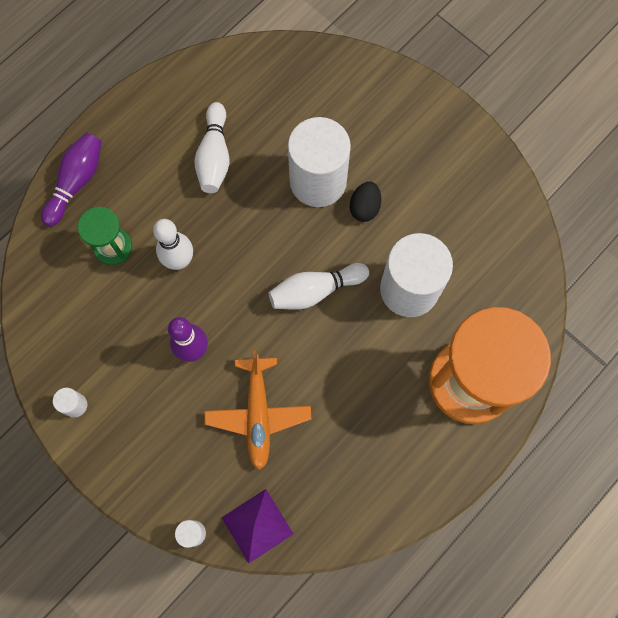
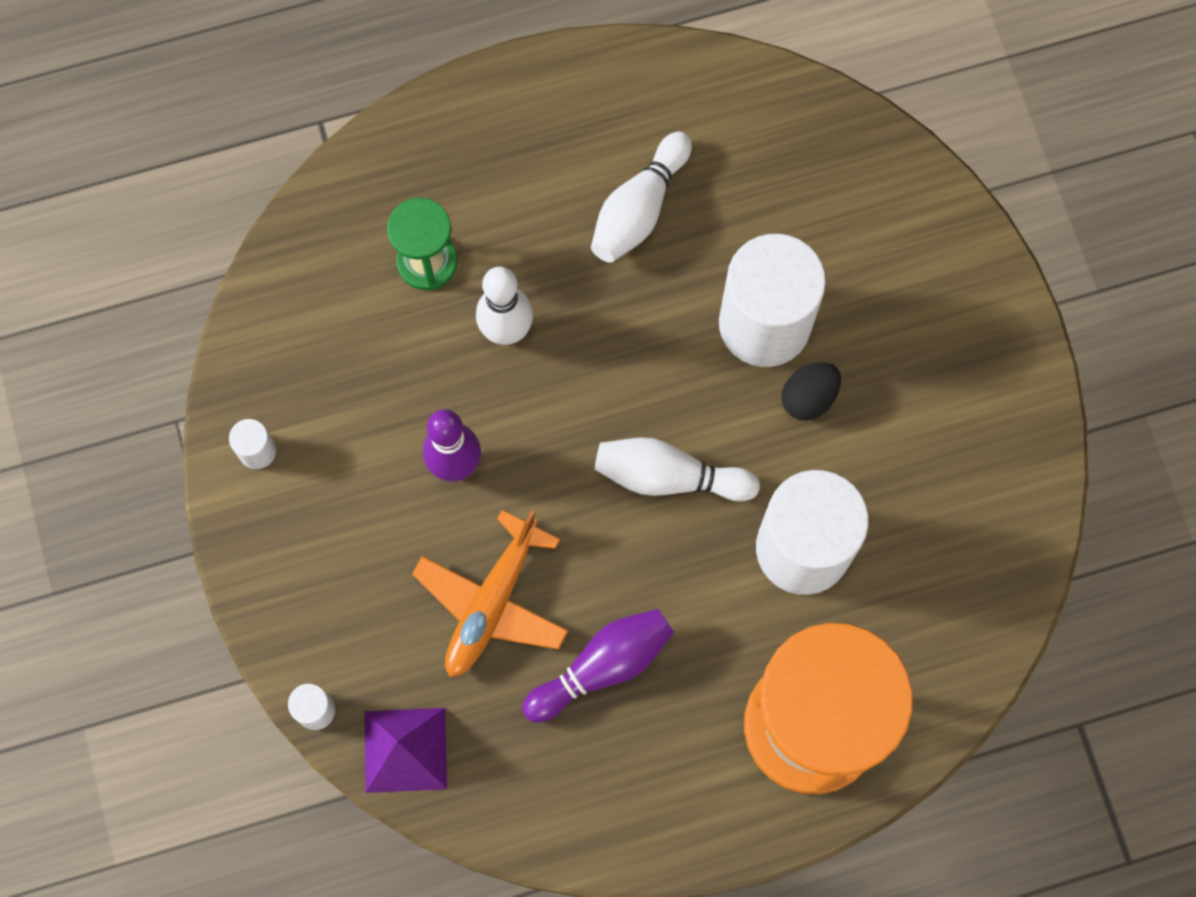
camera: 30 degrees right, 0 degrees up
purple bowling pin [41,133,102,227] -> purple bowling pin moved to [522,609,674,723]

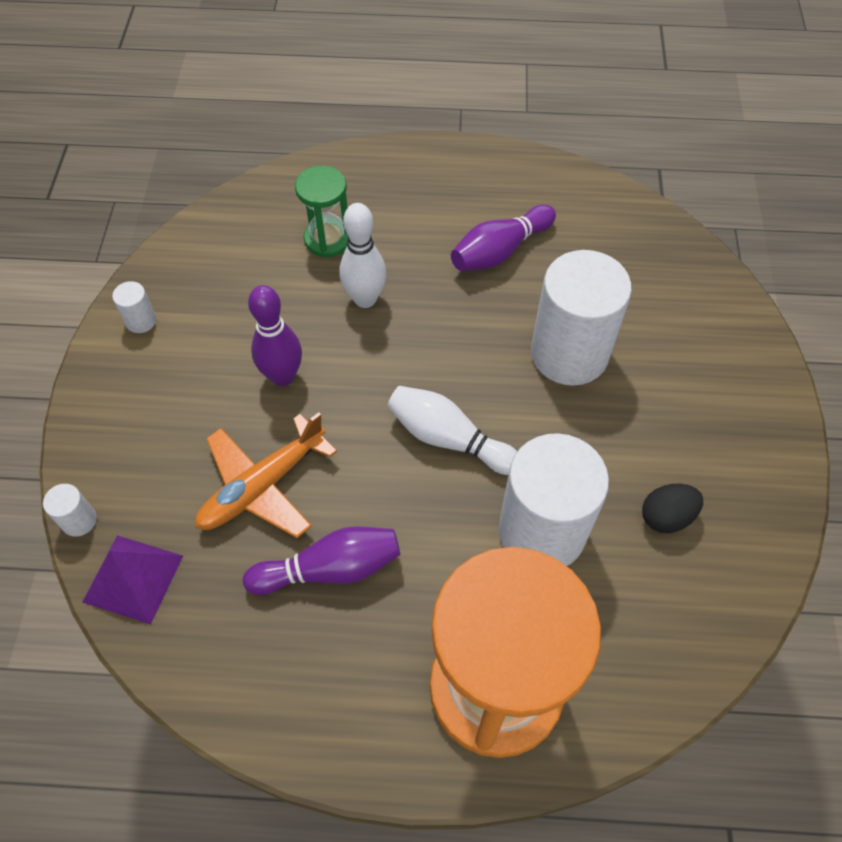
camera: 20 degrees right, 15 degrees down
white bowling pin [591,132,692,263] -> purple bowling pin [451,205,556,271]
black egg [782,362,841,420] -> black egg moved to [642,484,703,533]

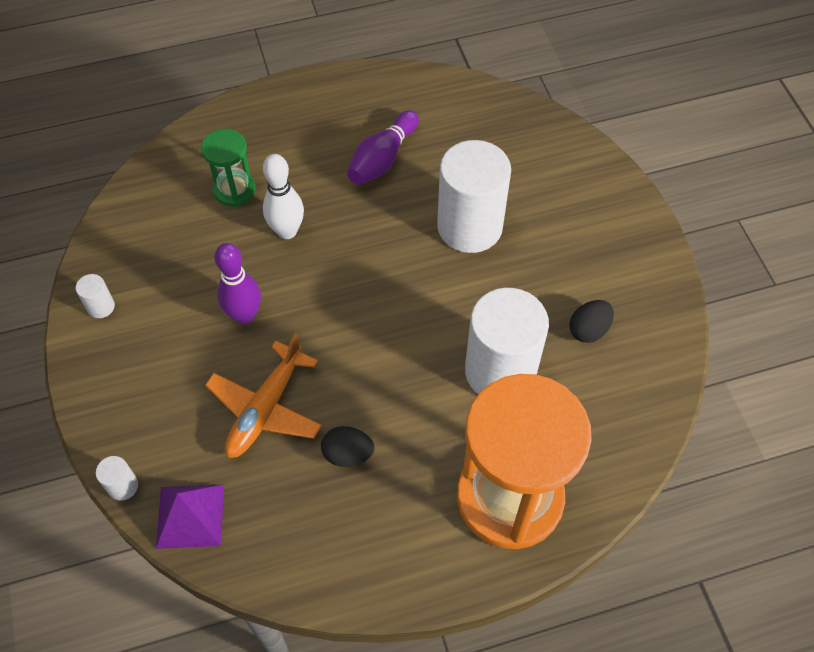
camera: 20 degrees left, 0 degrees up
purple bowling pin [243,526,400,595] -> black egg [321,426,374,467]
white bowling pin [387,386,517,475] -> none

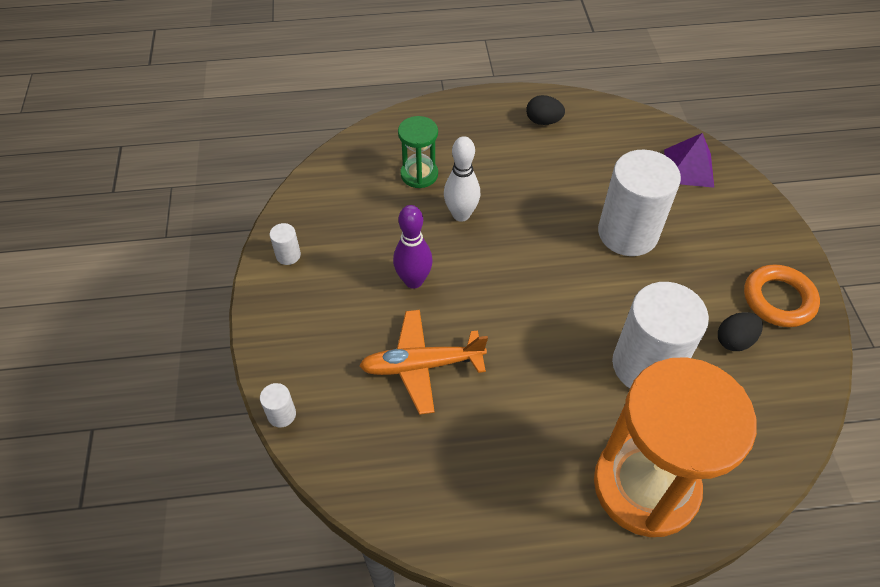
camera: 10 degrees right, 5 degrees down
purple pyramid [156,484,224,549] -> purple pyramid moved to [664,133,714,188]
orange plane [205,333,322,458] -> orange plane turned 45 degrees clockwise [359,310,488,415]
black egg [321,426,374,467] -> black egg moved to [526,95,565,125]
purple bowling pin [347,110,419,185] -> none
none -> orange ring [744,264,820,327]

